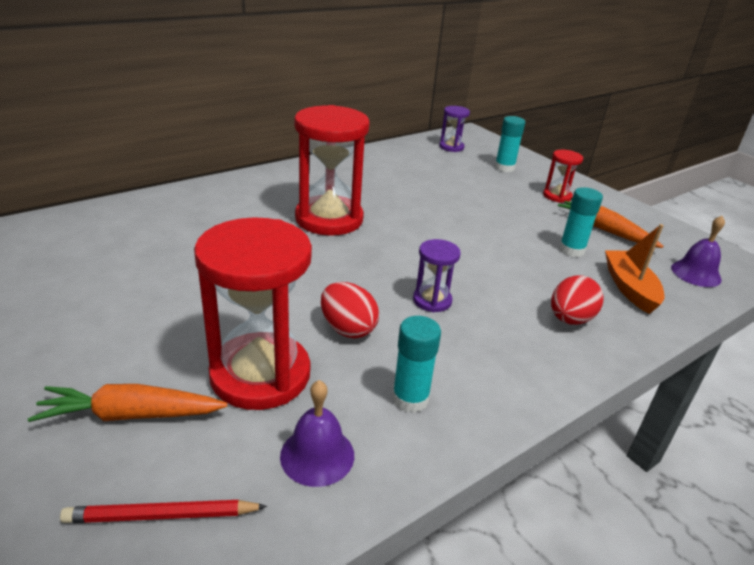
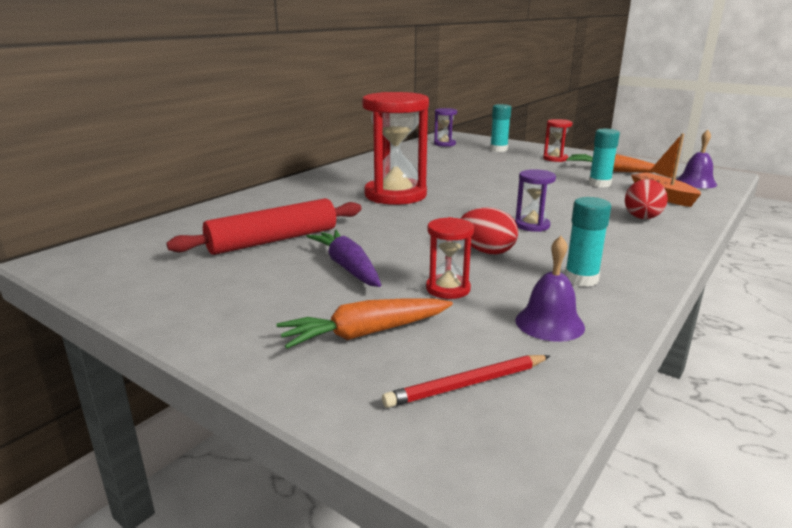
camera: 15 degrees left, 10 degrees down
red hourglass [194,217,312,410] -> red hourglass [426,217,474,299], size x0.48
none -> red rolling pin [166,198,362,255]
none -> purple carrot [306,230,381,287]

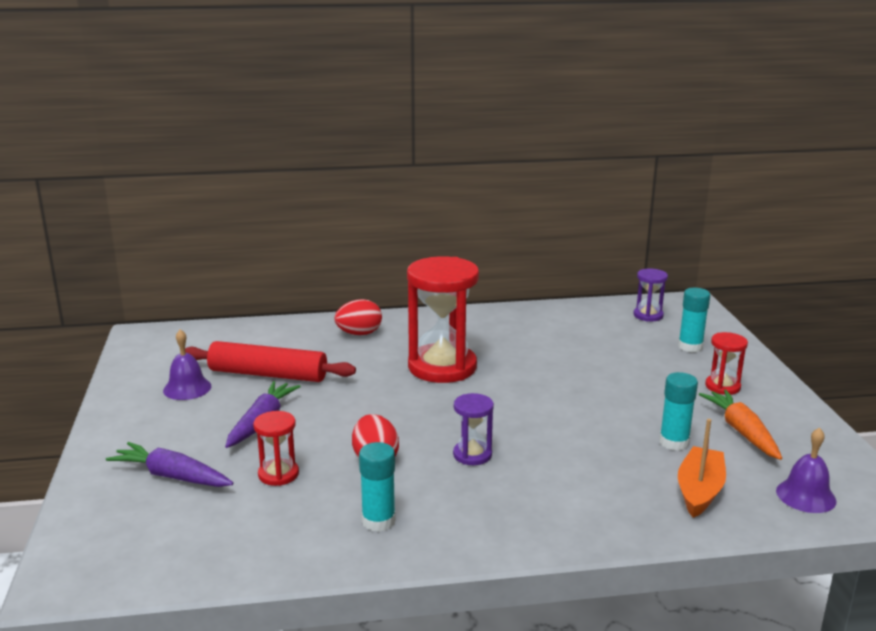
camera: 45 degrees right, 0 degrees up
orange carrot [276,298,453,349] -> purple carrot [106,442,233,487]
red pencil [382,355,550,408] -> none
purple bell [515,236,585,342] -> purple bell moved to [163,329,211,400]
red egg [625,179,668,219] -> red egg moved to [334,299,382,335]

